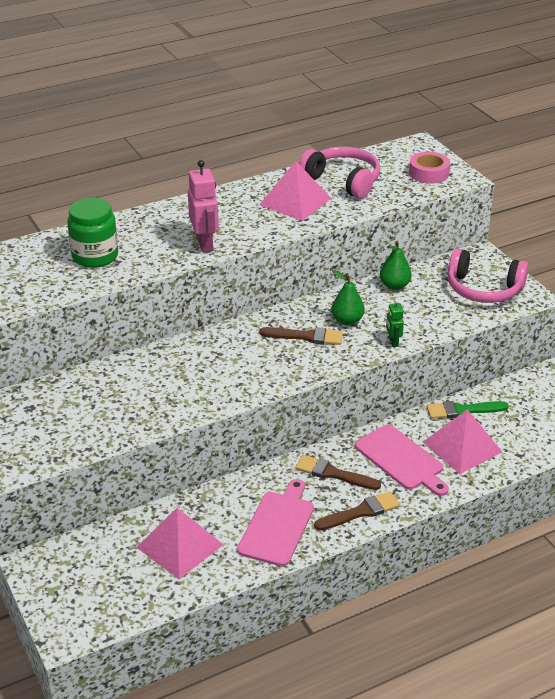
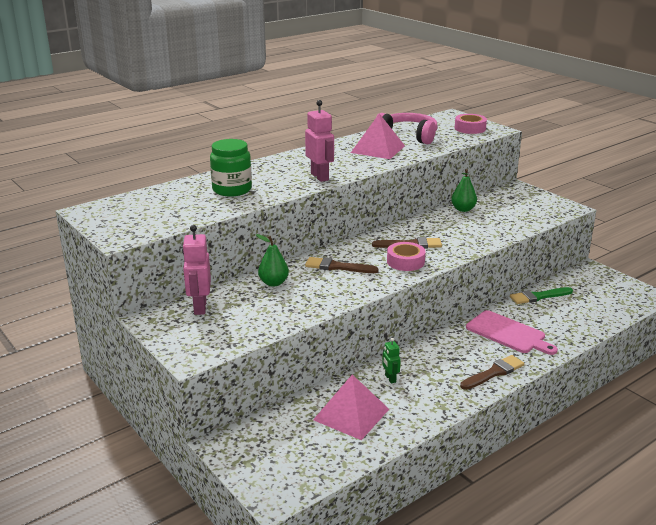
camera: 10 degrees left, 10 degrees down
pink cutting board [237,479,314,567] -> none
brown brush [295,455,381,490] -> brown brush moved to [305,257,379,273]
green pear [331,270,365,326] -> green pear moved to [256,234,289,286]
green robot [386,300,404,347] -> green robot moved to [382,338,401,383]
pink pyramid [423,410,502,474] -> none
pink headphones [448,248,529,303] -> none
none -> pink robot [182,225,211,315]
none -> pink tape [387,242,426,271]

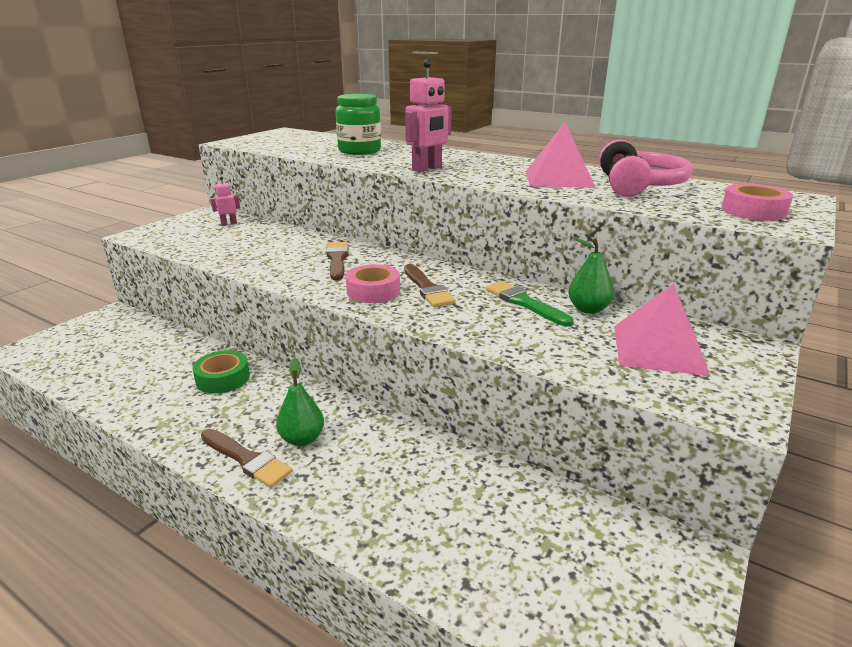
camera: 70 degrees right, 0 degrees up
pink robot [182,225,211,315] -> pink robot [210,176,240,225], size x0.54
green pear [256,234,289,286] -> green pear moved to [276,358,324,446]
pink pyramid [313,375,389,440] -> pink pyramid moved to [614,284,711,376]
green robot [382,338,401,383] -> green tape [192,350,250,394]
pink cutting board [466,310,558,355] -> none
green brush [510,287,573,304] -> green brush moved to [486,281,574,327]

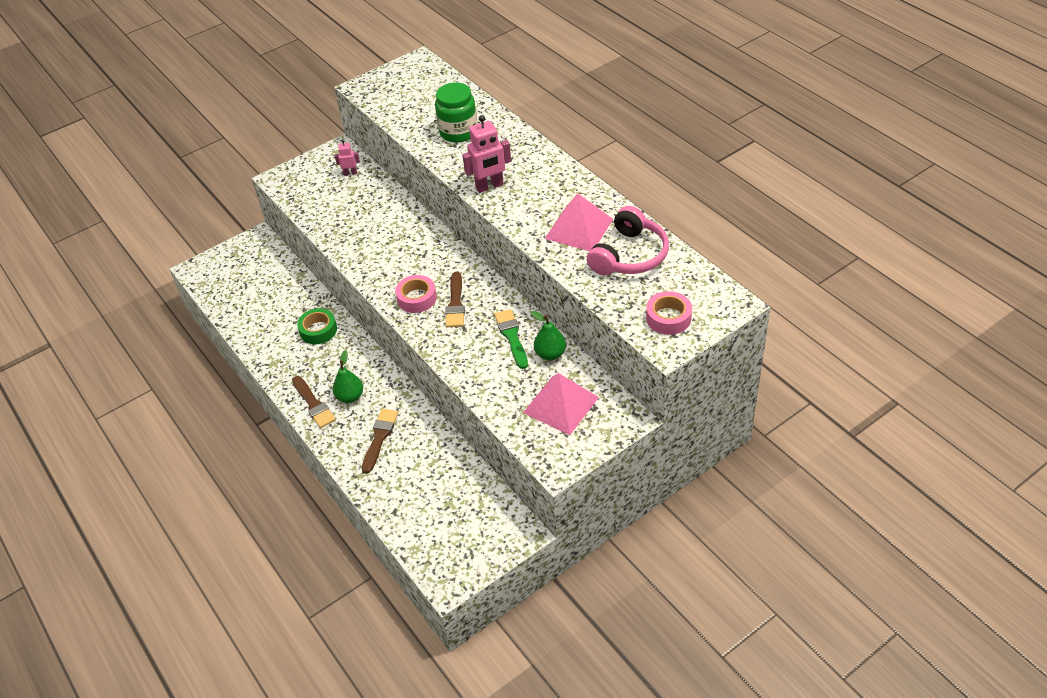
camera: 25 degrees right, 20 degrees up
brown brush [326,242,349,280] -> brown brush moved to [362,409,398,474]

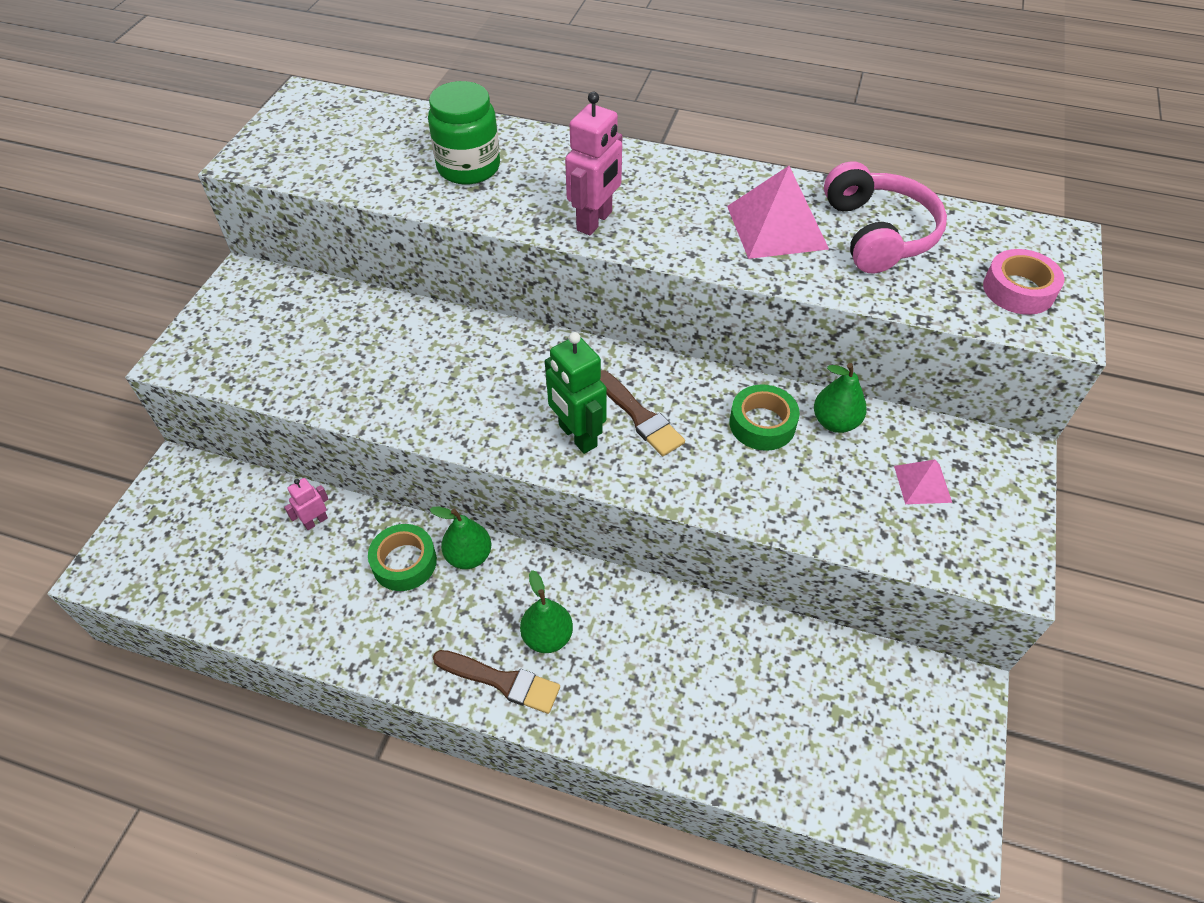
camera: 40 degrees left, 5 degrees up
pink robot [335,140,360,176] -> pink robot moved to [284,478,329,530]
brown brush [362,409,398,474] -> none
pink tape [395,275,437,313] -> green robot [545,332,607,454]
green brush [494,309,528,369] -> green tape [730,384,800,451]
pink pyramid [523,373,599,435] -> pink pyramid [894,460,952,504], size x0.53
none -> green pear [430,507,491,569]

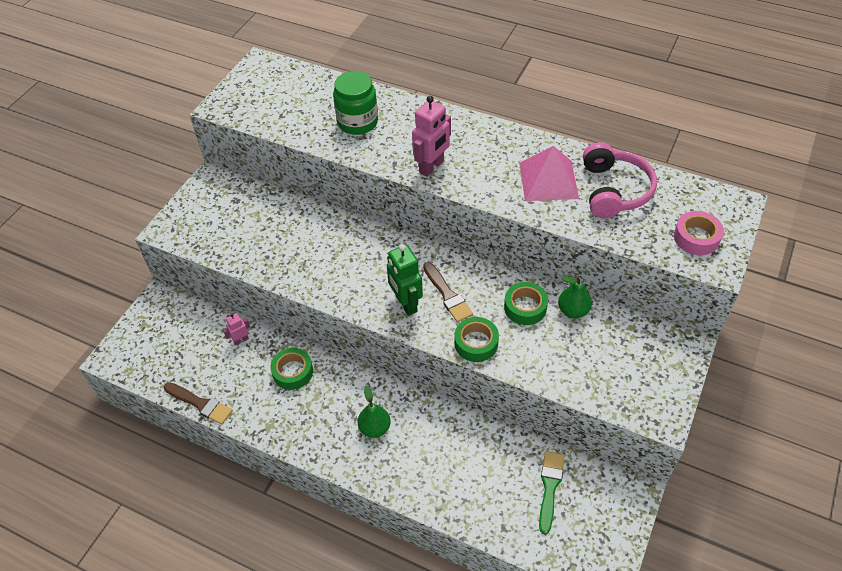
camera: 10 degrees right, 0 degrees up
green pear [430,507,491,569] -> none
brown brush [433,650,560,714] -> brown brush moved to [164,382,233,425]
pink pyramid [894,460,952,504] -> none
none -> green tape [454,317,499,362]
none -> green brush [539,451,564,534]

